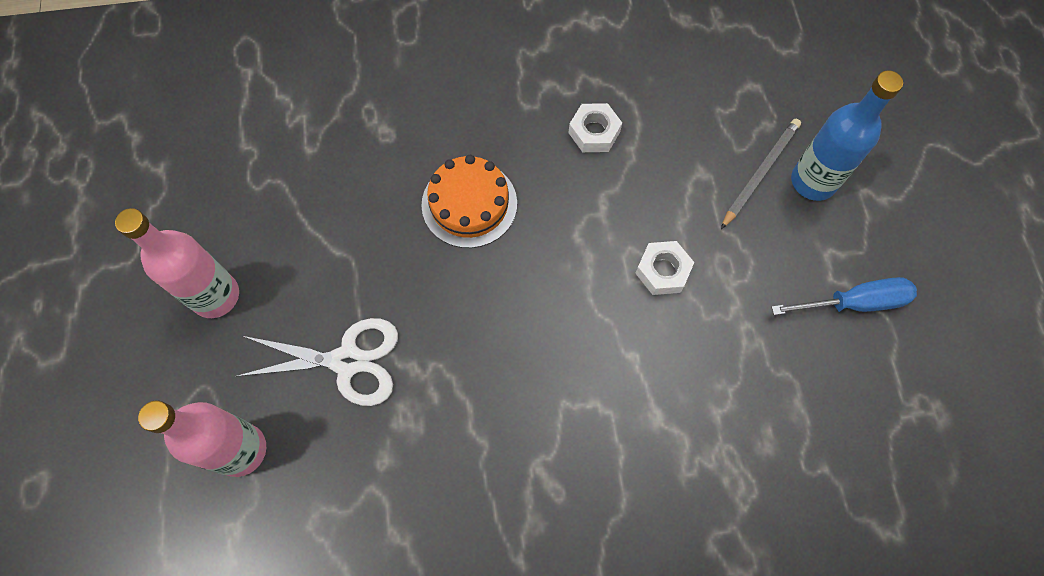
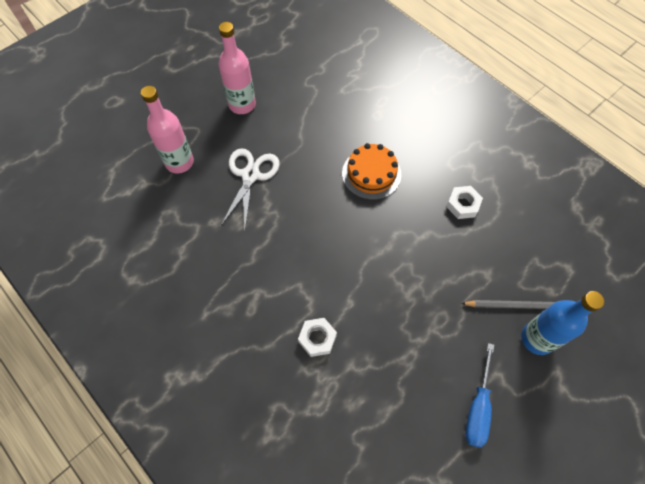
camera: 55 degrees right, 5 degrees down
white scissors [236,318,398,406] -> white scissors turned 135 degrees counterclockwise [221,148,280,230]
white nut [635,241,694,295] -> white nut moved to [298,318,337,357]
blue screwdriver [772,277,917,315] -> blue screwdriver turned 60 degrees clockwise [465,343,494,448]

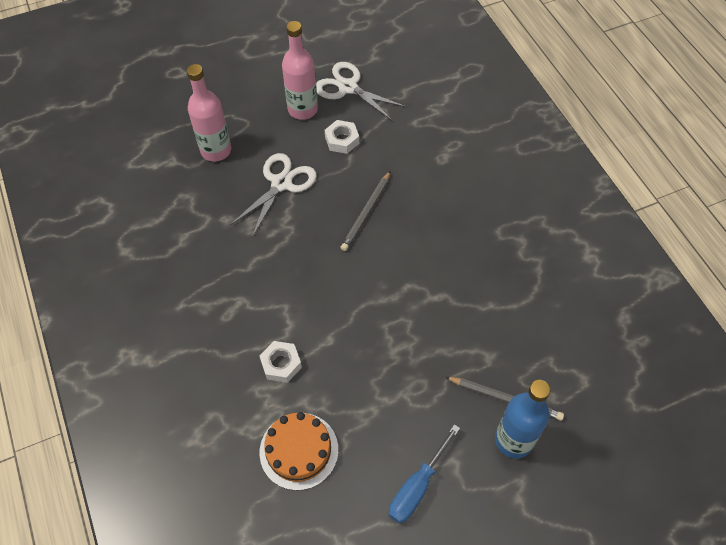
camera: 20 degrees right, 5 degrees down
orange cake [342,143,401,200] -> orange cake moved to [259,412,338,491]
white nut [446,186,483,219] -> white nut moved to [325,120,359,154]
none -> white scissors [316,62,407,121]
none -> grey pencil [341,171,391,251]

